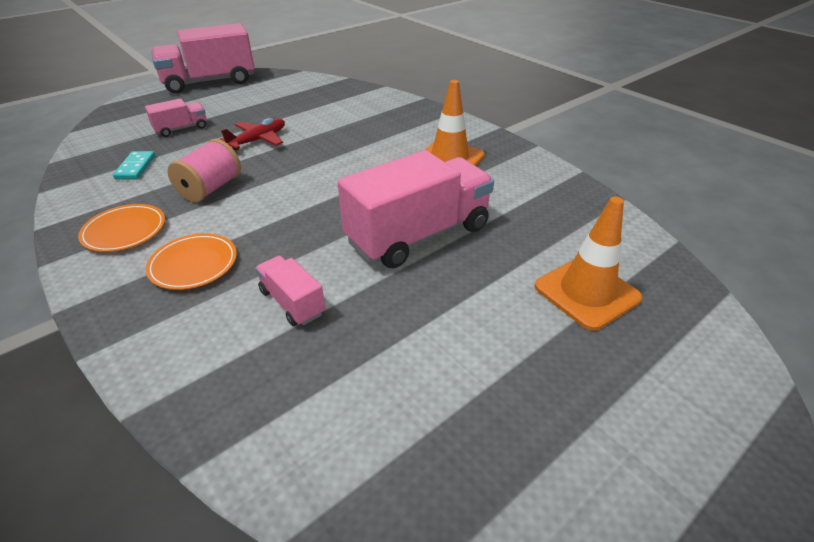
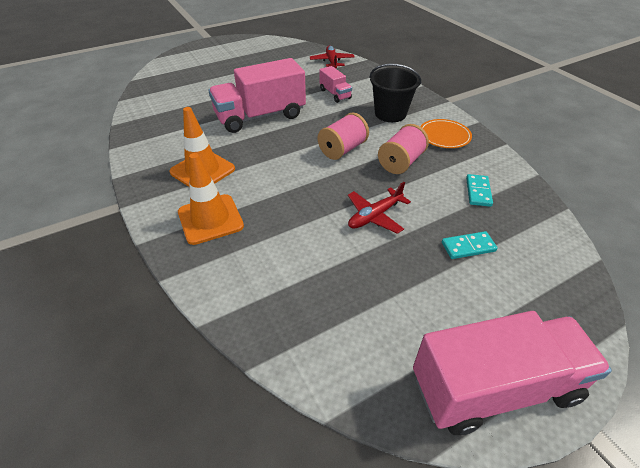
camera: 170 degrees left, 5 degrees up
pink truck [145,99,207,137] -> turquoise domino [442,231,498,259]
orange plate [146,233,237,290] -> black bucket [369,64,421,122]
orange traffic cone [535,196,642,331] -> orange traffic cone moved to [178,153,244,245]
none -> red plane [310,45,355,68]
none -> pink spool [318,112,369,160]

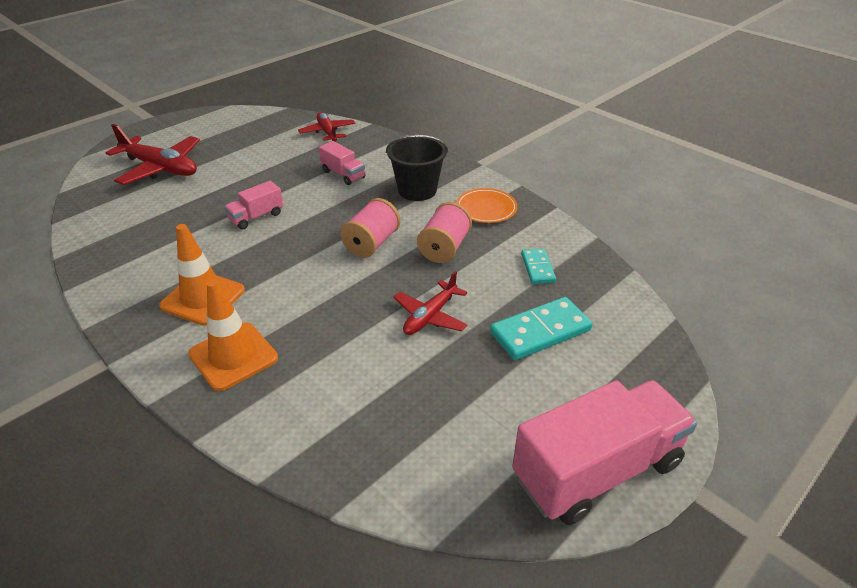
camera: 15 degrees left, 5 degrees down
pink truck [208,58,306,133] -> pink truck [224,181,283,230], size x0.48
turquoise domino [442,231,498,259] -> turquoise domino [490,297,592,360], size x1.70
none -> red plane [106,124,200,185]

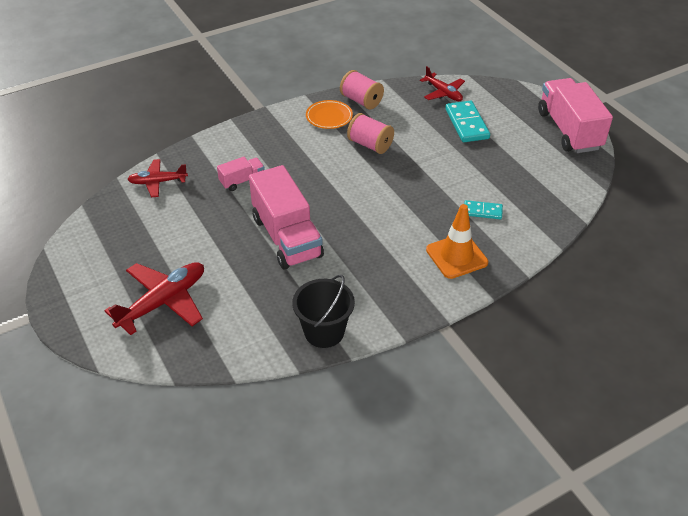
camera: 75 degrees left, 5 degrees up
orange traffic cone [159,224,245,326] -> none
pink truck [224,181,283,230] -> pink truck [249,165,324,269], size x2.09
pink spool [340,198,400,258] -> pink spool moved to [340,70,384,109]
black bucket [386,135,448,201] -> black bucket moved to [292,275,355,348]
red plane [393,271,467,335] -> red plane moved to [420,66,465,101]
turquoise domino [521,248,556,284] -> turquoise domino moved to [464,200,503,219]

